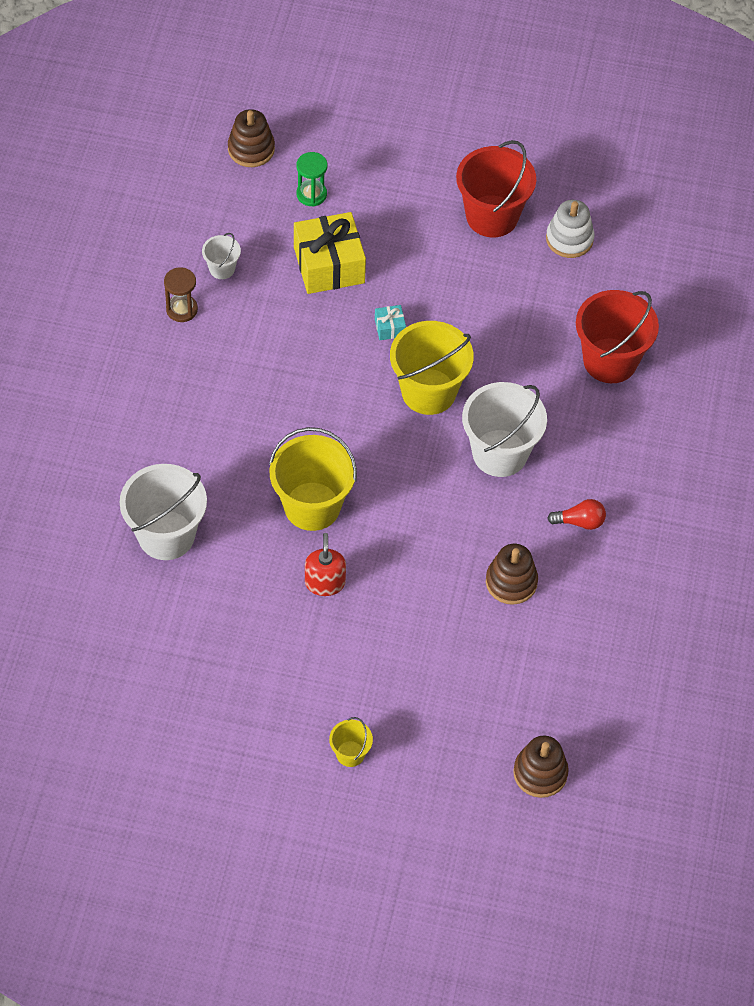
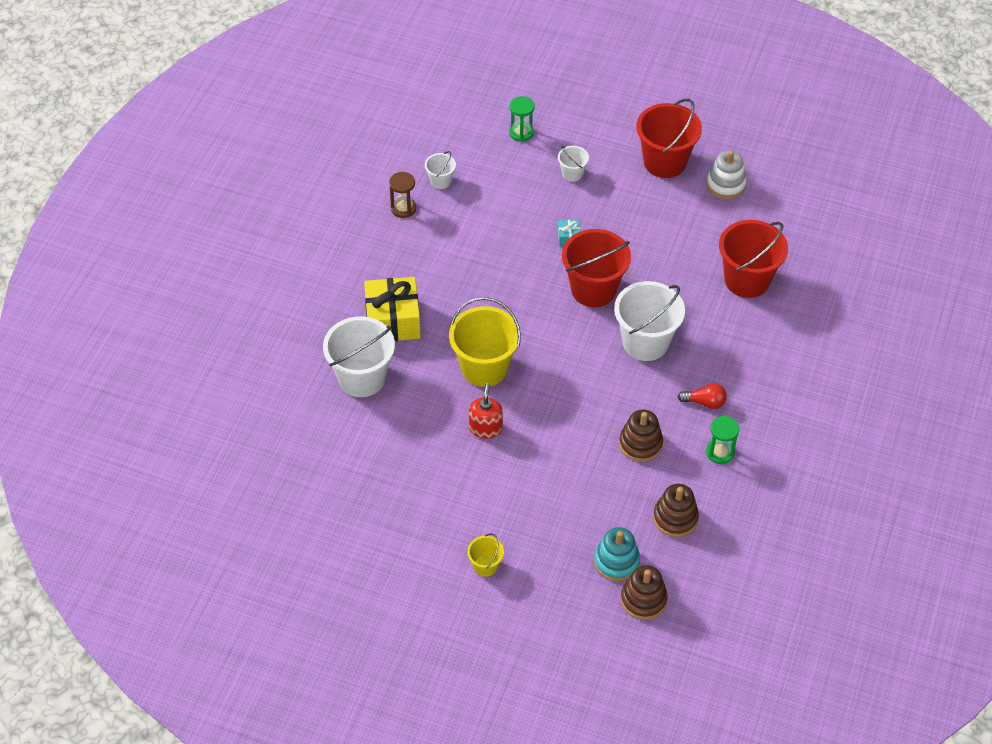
camera: 10 degrees right, 5 degrees down
brown stacking toy [228,109,275,167] -> brown stacking toy moved to [653,484,699,537]
yellow gift [294,212,366,294] -> yellow gift moved to [364,277,421,341]
yellow bucket [390,321,474,415] -> red bucket [562,229,631,307]
none -> white bucket [558,146,589,182]
none -> turquoise stacking toy [594,527,640,581]
none -> green hourglass [706,416,739,464]

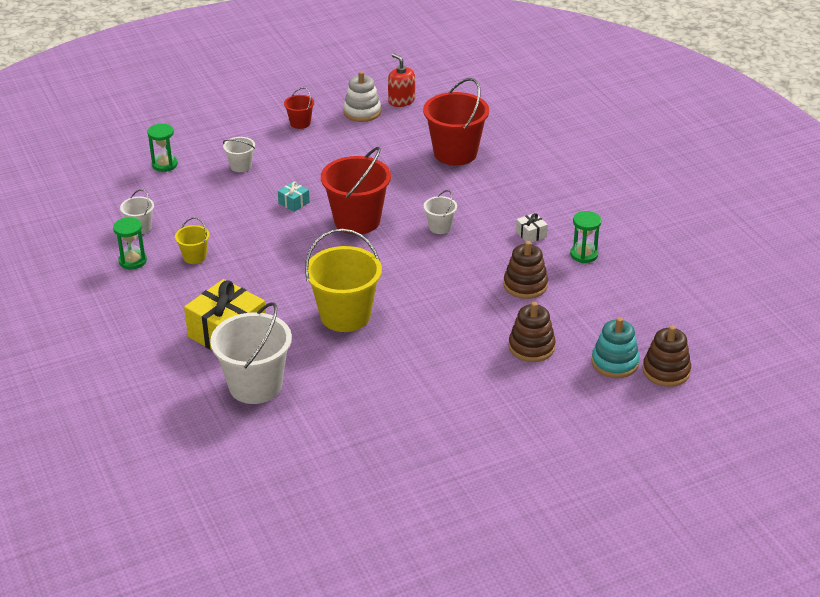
camera: 45 degrees left, 15 degrees down
brown hourglass [389,172,416,218] -> green hourglass [113,217,147,270]
yellow bucket [467,533,504,577] -> yellow bucket moved to [175,217,210,264]
red soap dispenser [469,383,503,439] -> red soap dispenser moved to [388,53,415,107]
white bucket [614,281,685,361] -> white bucket [424,190,457,234], size x0.48
red bucket [636,98,702,178] -> red bucket [284,87,314,129], size x0.48
brown stacking toy [653,484,699,537] -> brown stacking toy moved to [509,302,556,362]
red light bulb [678,383,727,409] -> white gift [516,213,548,243]

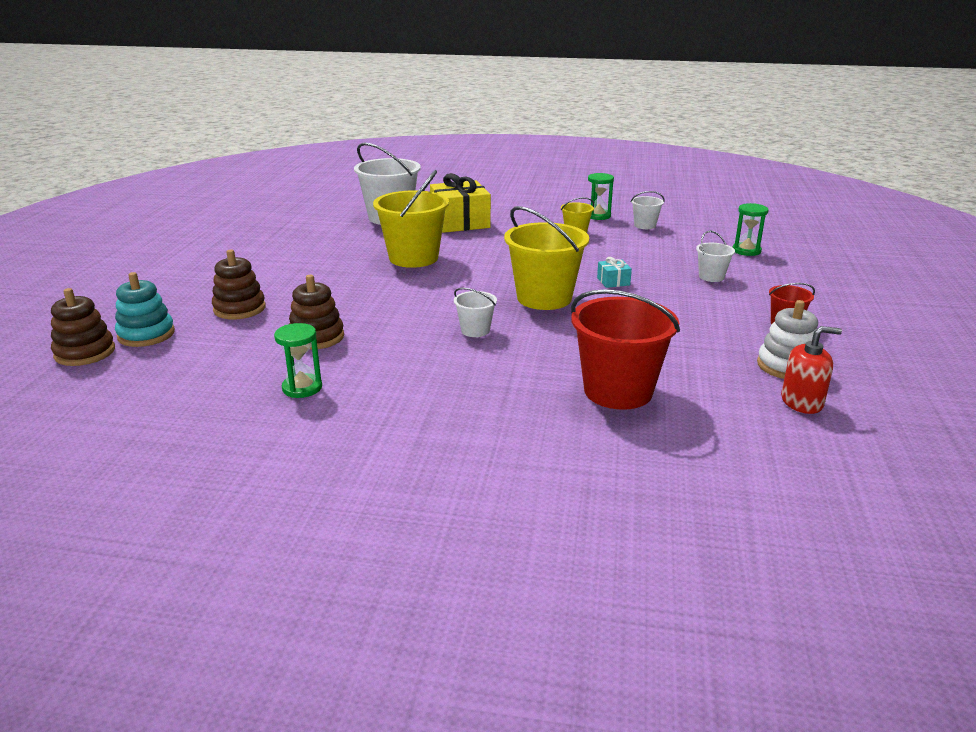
camera: 125 degrees right, 10 degrees down
red bucket [321,147,391,234] -> yellow bucket [504,206,589,310]
white gift [516,213,548,243] -> none

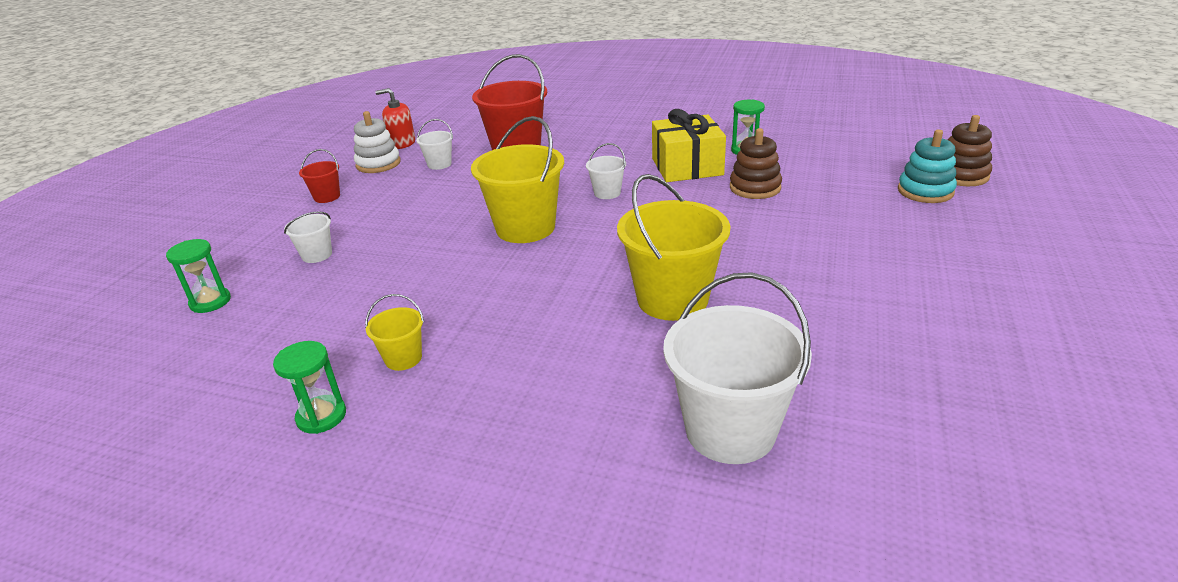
camera: 170 degrees left, 5 degrees up
brown stacking toy [212,249,266,319] -> none
yellow gift [430,173,491,233] -> yellow gift moved to [652,109,726,182]
turquoise gift [597,257,632,288] -> none
white bucket [631,191,665,229] -> white bucket moved to [416,119,453,170]

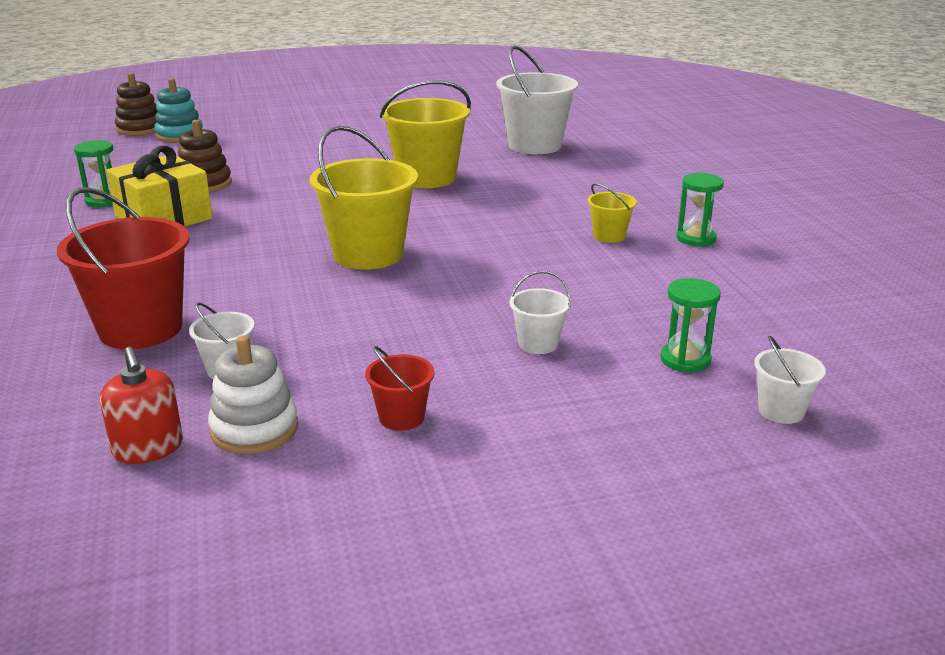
camera: 125 degrees left, 5 degrees down
white bucket [586,143,626,199] -> white bucket moved to [754,335,826,424]

